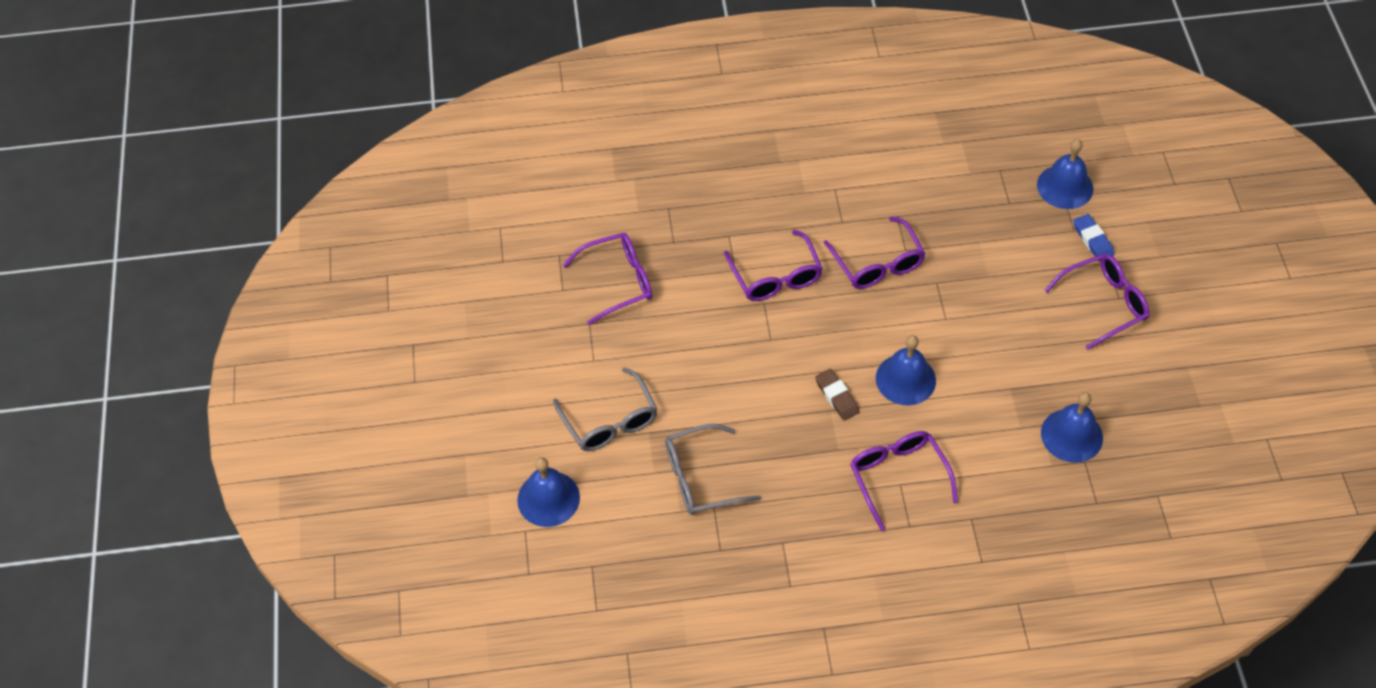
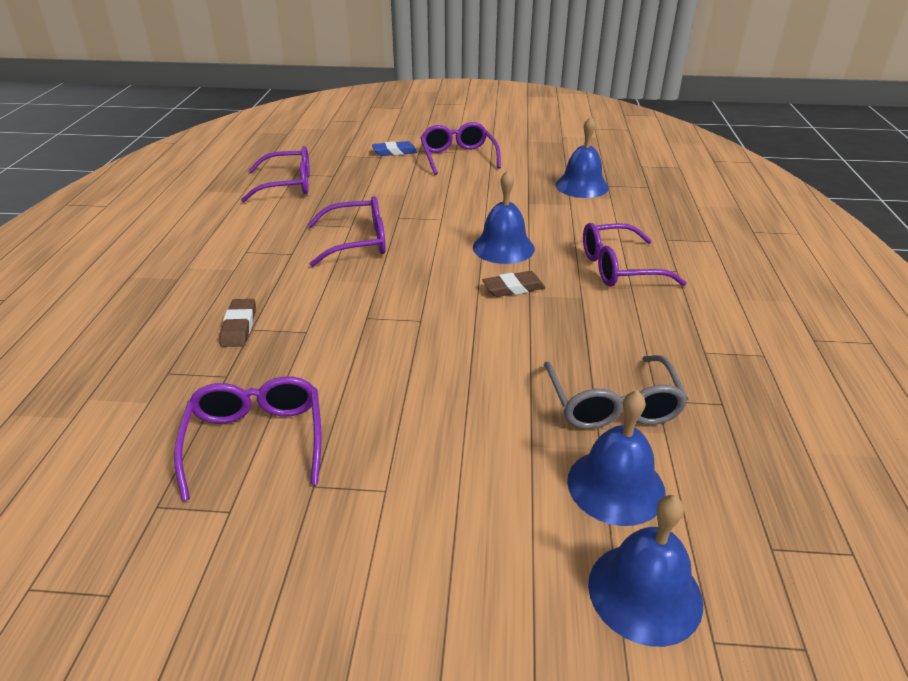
camera: 80 degrees left, 20 degrees down
grey glasses [553,367,657,451] -> none
purple glasses [724,230,823,301] -> purple glasses moved to [241,146,310,202]
blue bell [1037,139,1093,209] -> blue bell moved to [567,390,666,526]
none -> brown eraser [220,299,256,347]

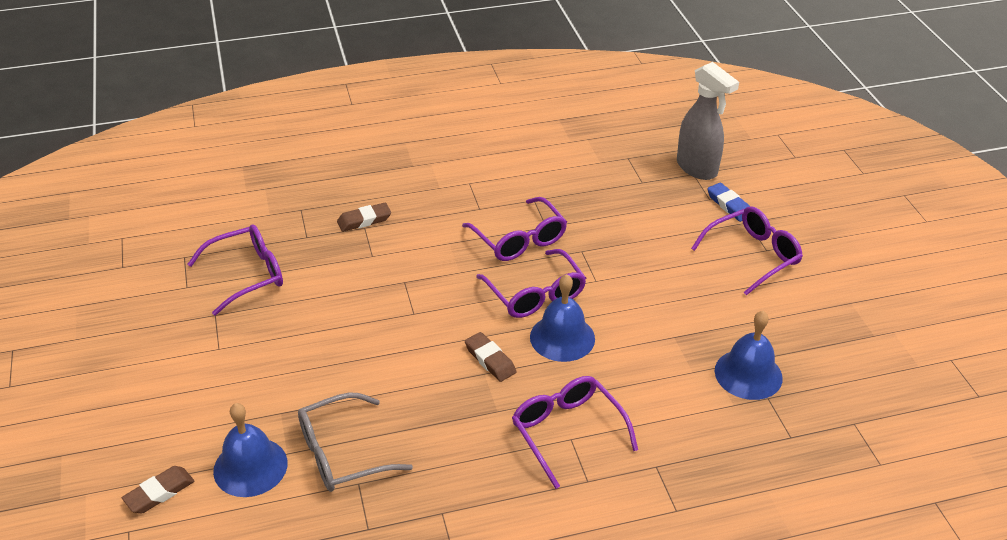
camera: 70 degrees right, 5 degrees up
purple glasses [241,146,310,202] -> purple glasses moved to [476,249,586,318]
blue bell [588,495,703,647] -> brown eraser [122,466,194,513]
none -> grey spray bottle [677,62,739,180]

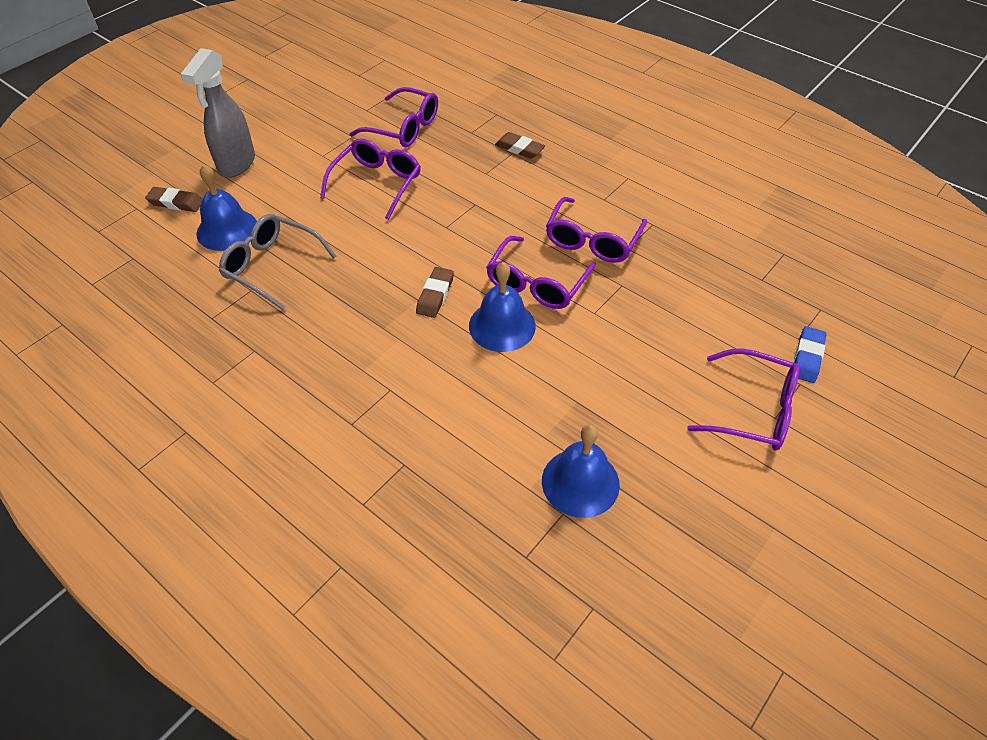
camera: 55 degrees right, 10 degrees up
purple glasses [512,376,638,489] -> purple glasses moved to [320,138,421,220]
grey spray bottle [677,62,739,180] -> grey spray bottle moved to [181,48,255,178]

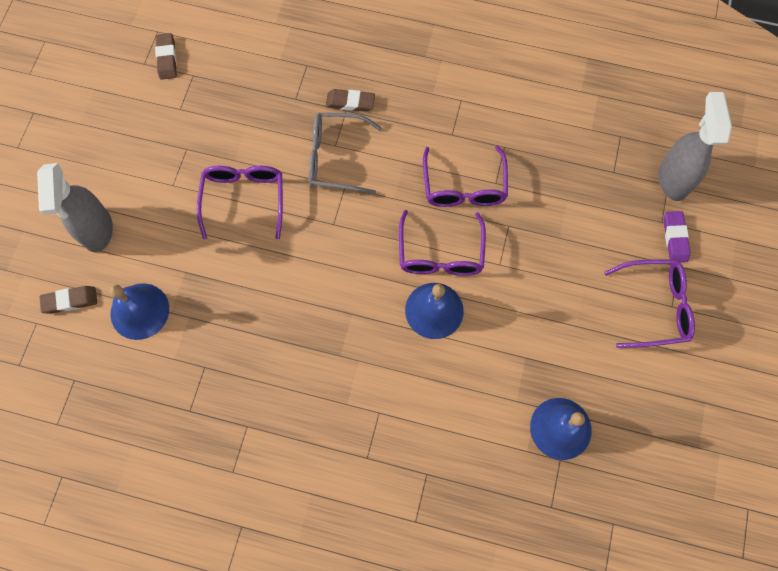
camera: 25 degrees left, 20 degrees up
grey glasses [219,214,336,310] -> grey glasses moved to [309,113,382,194]
purple glasses [349,87,438,147] -> none
brown eraser [416,267,454,318] -> brown eraser moved to [155,33,177,80]
blue eraser [794,326,826,383] -> purple eraser [663,211,690,262]
none -> grey spray bottle [658,92,732,201]

